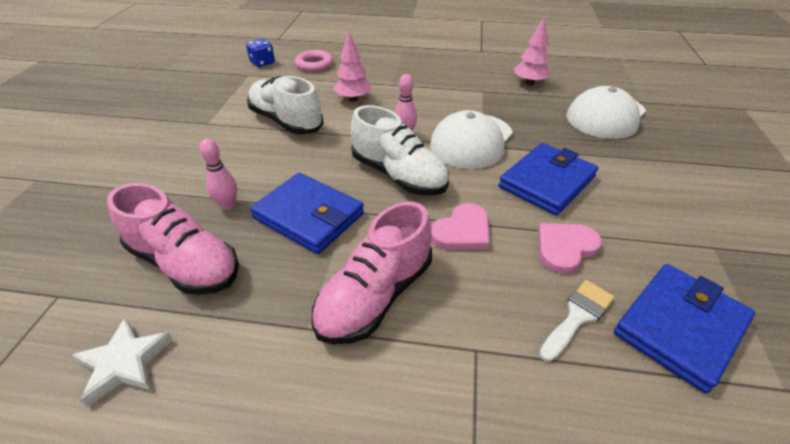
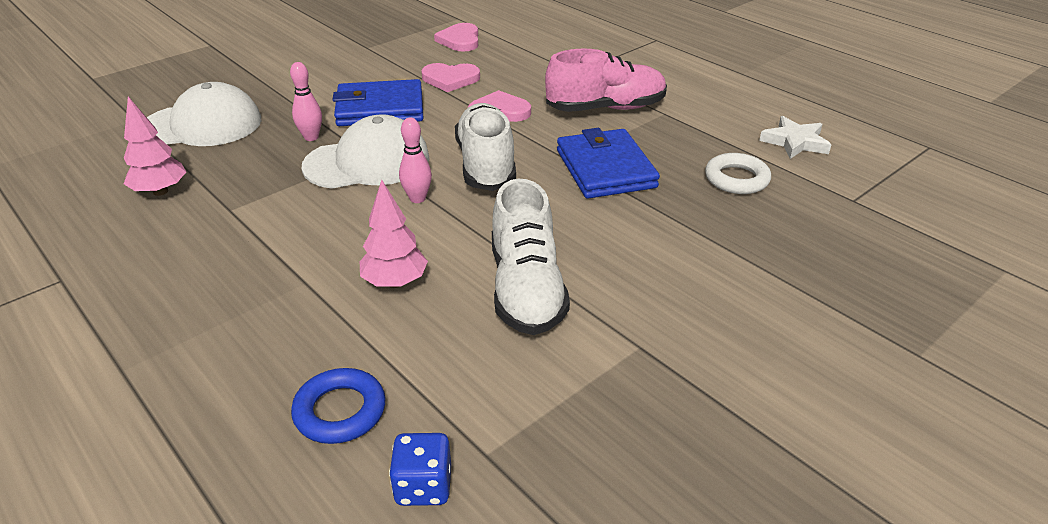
camera: 140 degrees left, 5 degrees down
pink shoe [107,183,239,295] -> white ring [705,153,771,194]
pink bowling pin [200,139,237,210] -> pink bowling pin moved to [290,62,322,141]
pink ring [295,50,333,72] -> blue ring [291,368,386,444]
white brush [539,280,614,362] -> none
blue wallet [614,264,755,393] -> pink heart [434,23,478,52]

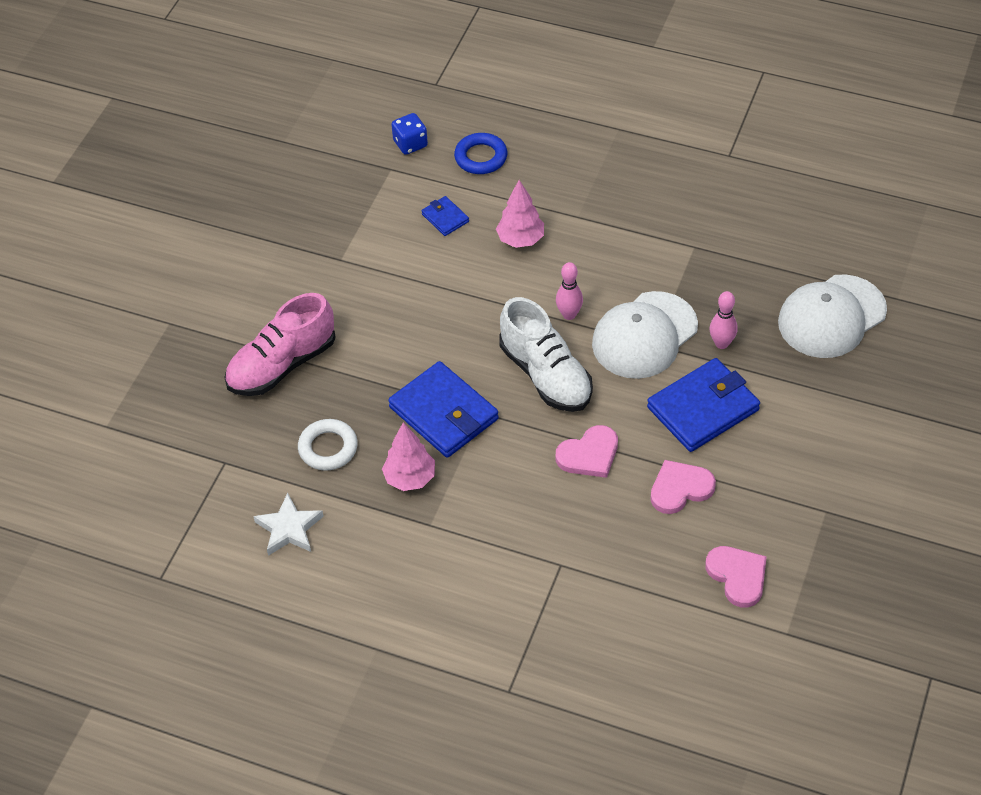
camera: 155 degrees right, 15 degrees up
pink tree [124,97,186,196] -> pink tree moved to [382,422,435,491]
white shoe [492,179,570,335] -> none
pink shoe [545,49,667,112] -> pink shoe moved to [224,293,336,396]
none -> blue wallet [421,196,469,236]

